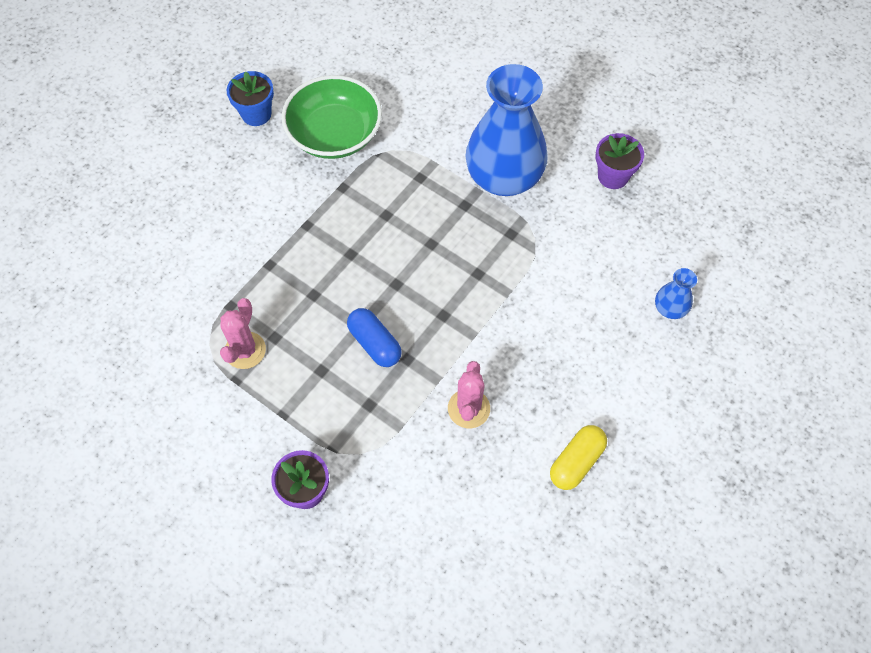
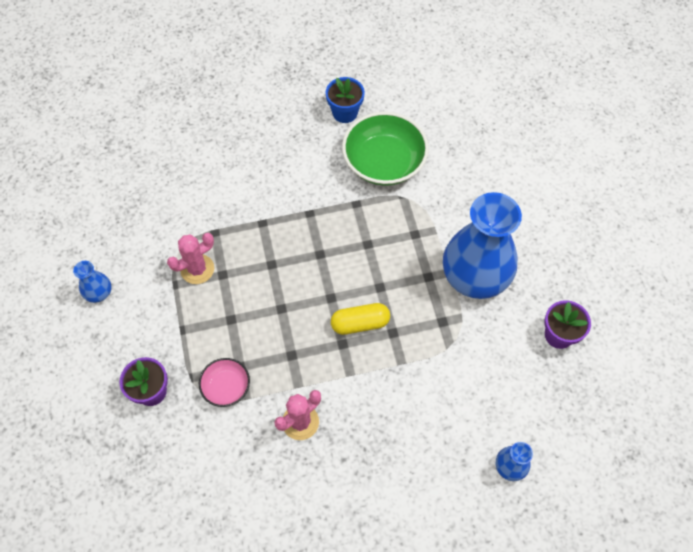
camera: 40 degrees right, 0 degrees up
blue capsule [347,308,402,367] -> none
yellow capsule [550,425,607,490] -> yellow capsule moved to [331,303,390,335]
none -> blue vase [73,261,112,303]
none -> pink bowl [199,358,250,407]

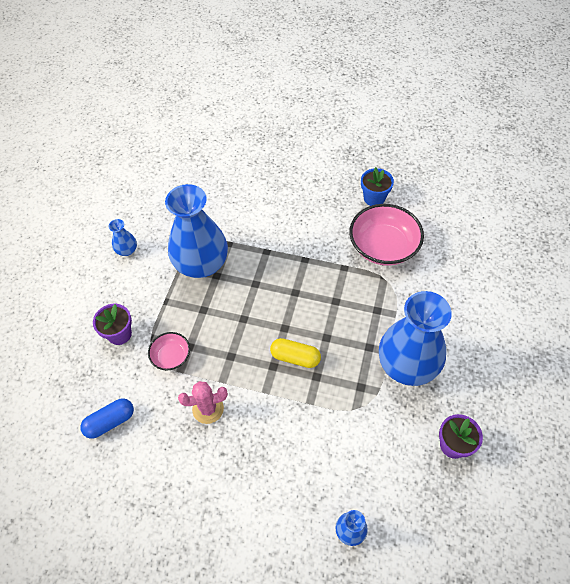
camera: 30 degrees right, 5 degrees down
pink cactus [167,233,214,284] -> blue vase [165,184,228,278]
green bowl [342,112,429,186] -> pink bowl [349,204,424,266]
none -> blue capsule [80,398,134,439]

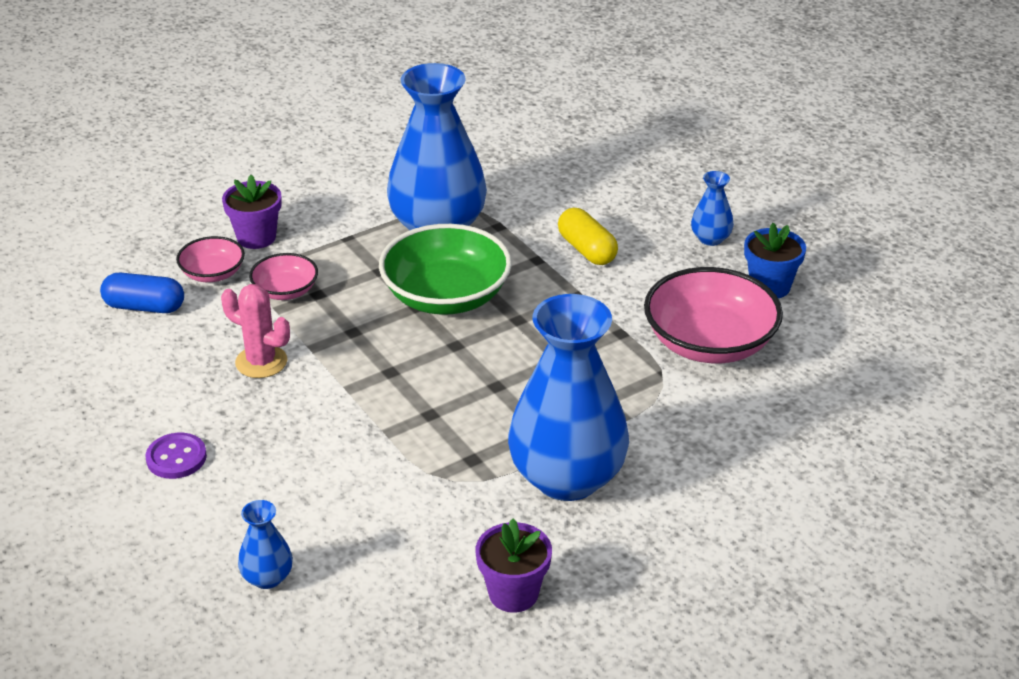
camera: 40 degrees right, 20 degrees down
blue vase [109,219,137,256] -> blue vase moved to [691,171,734,246]
yellow capsule [270,338,321,368] -> yellow capsule moved to [558,208,618,265]
none -> purple button [146,433,207,479]
none -> pink bowl [176,236,245,282]
none -> green bowl [379,224,512,315]

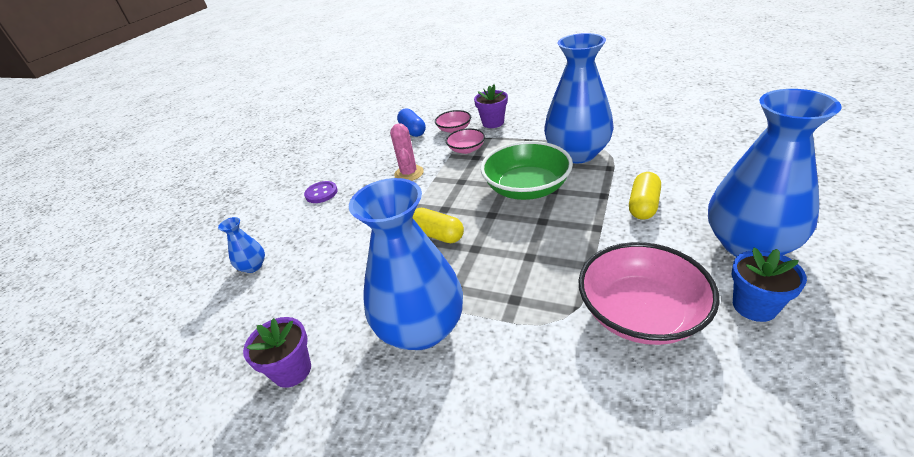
camera: 60 degrees right, 0 degrees up
blue vase [691,171,734,246] -> blue vase [708,89,842,257], size x2.35
none -> yellow capsule [413,208,464,243]

